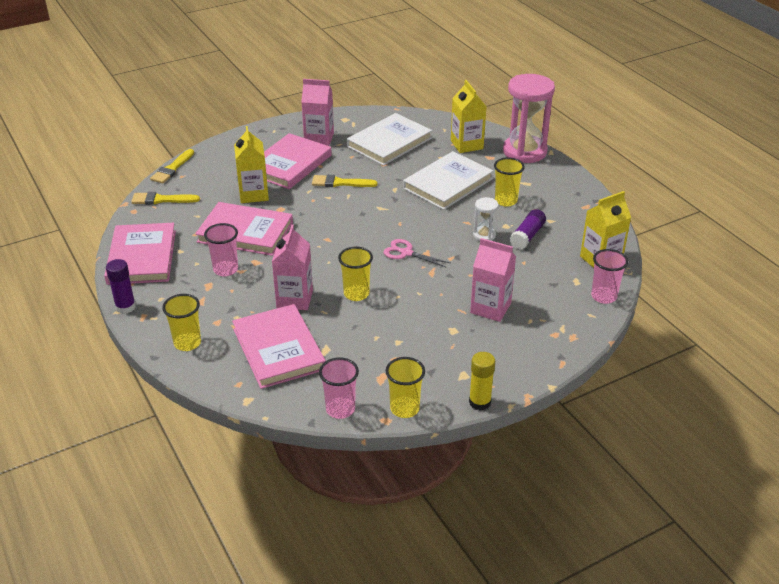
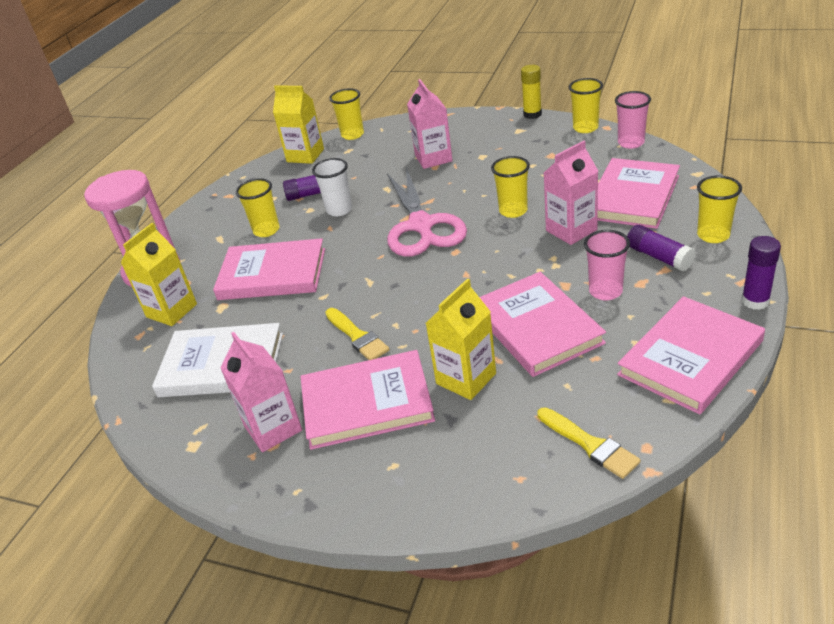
camera: 125 degrees left, 0 degrees up
yellow brush [150,149,194,183] -> none
pink scissors [383,239,450,268] -> pink scissors [387,167,467,257], size x2.09
white book [403,151,493,210] -> pink book [213,238,325,300]
white hourglass [473,197,498,241] -> white cup [312,158,352,216]
pink cup [591,249,628,304] -> yellow cup [329,88,364,140]
none -> purple glue stick [627,225,696,271]

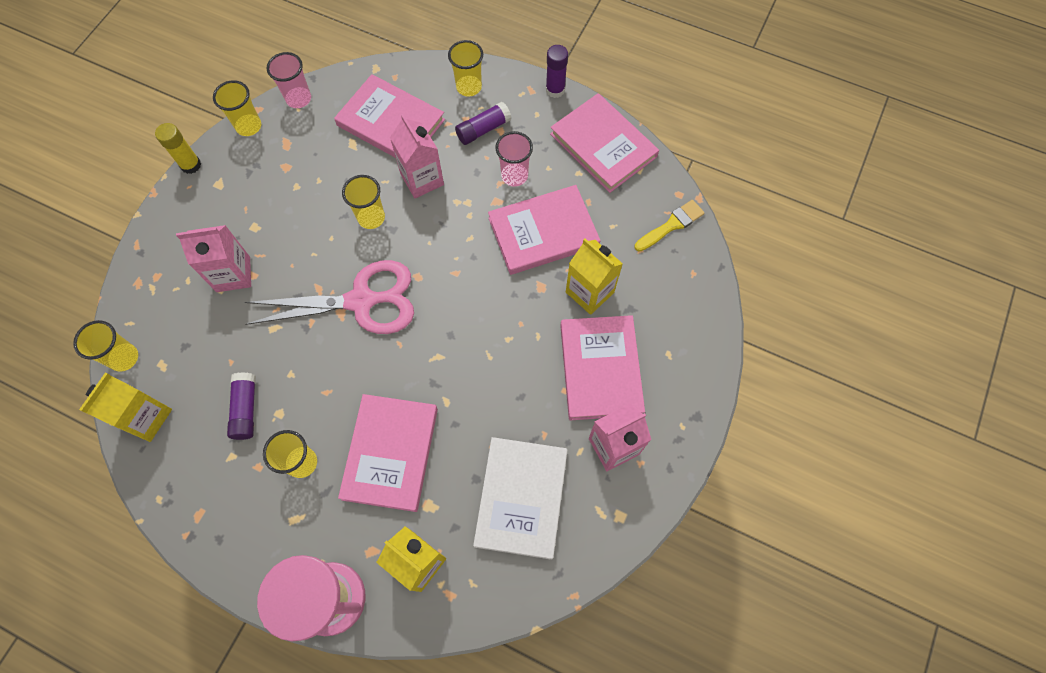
camera: 90 degrees left, 30 degrees up
white cup [312,158,352,216] -> none
yellow brush [325,308,390,360] -> none

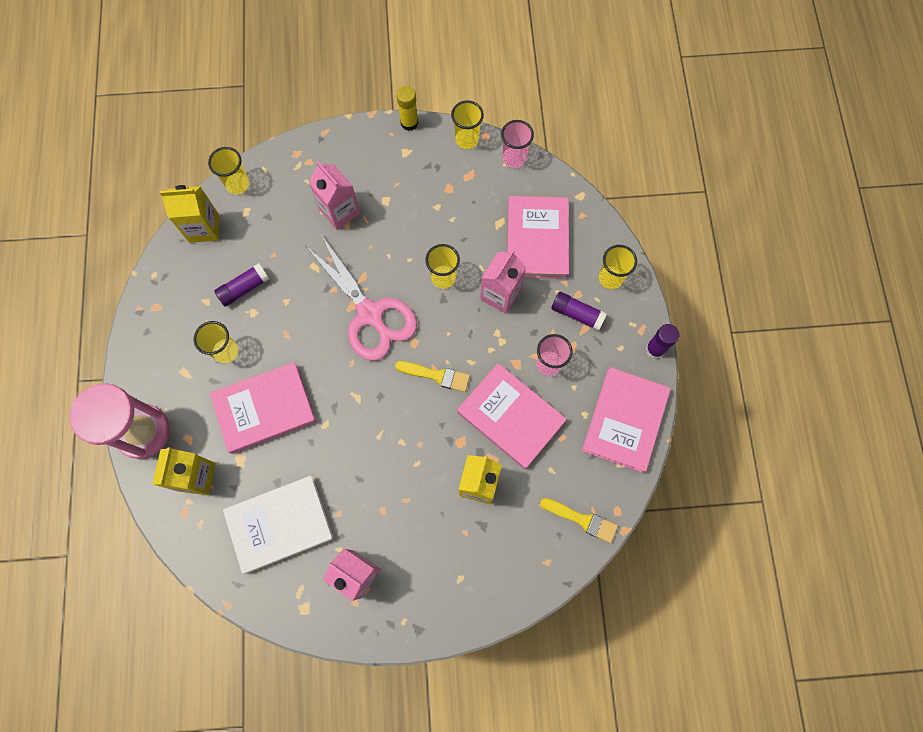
camera: 60 degrees right, 5 degrees up
pink book [560,315,645,420] -> none
none -> yellow brush [395,361,470,392]

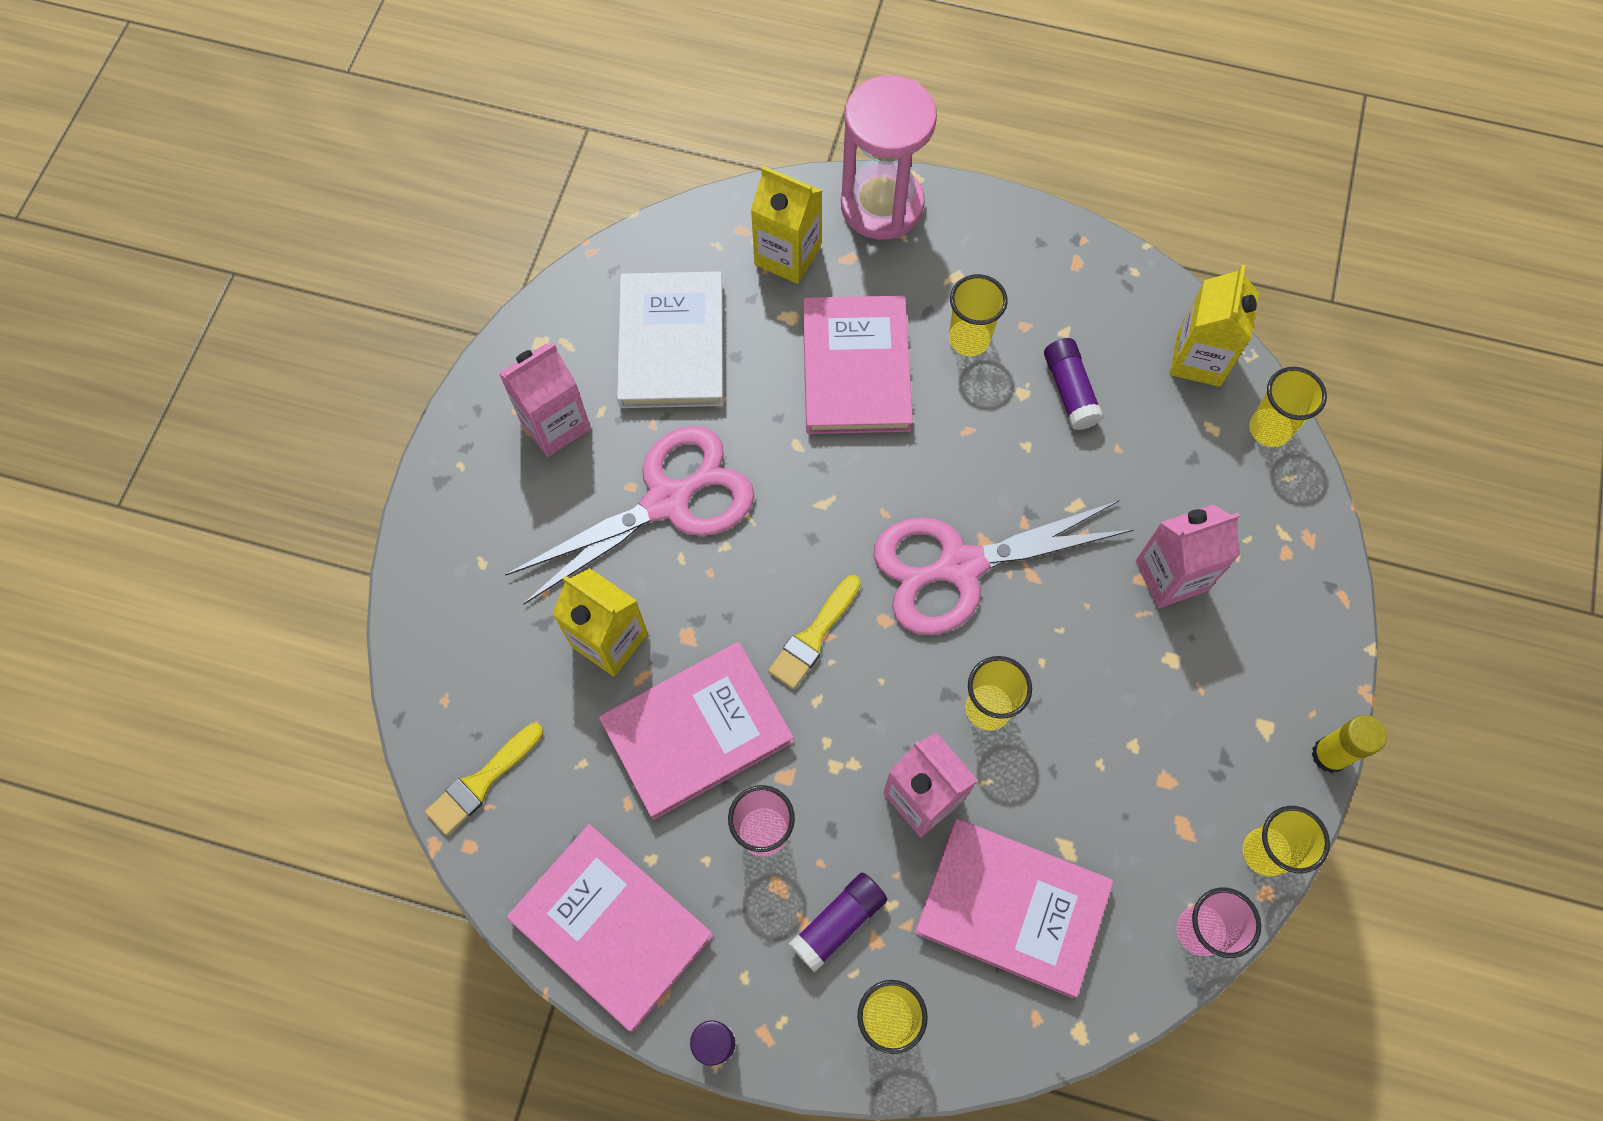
camera: 110 degrees right, 5 degrees down
none -> pink scissors [505,426,754,605]

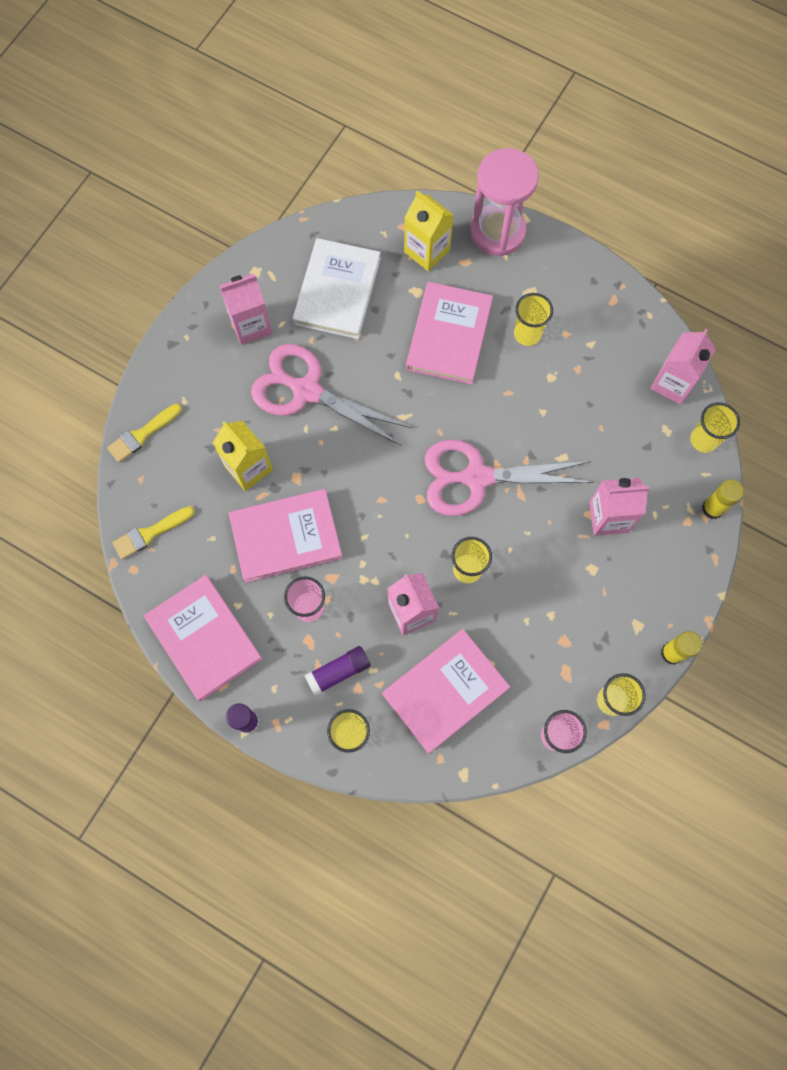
camera: 15 degrees right, 5 degrees up
pink scissors [505,426,754,605] -> pink scissors turned 135 degrees counterclockwise [251,344,412,446]
yellow brush [768,575,861,689] -> yellow brush moved to [107,404,182,463]
pink book [914,819,1113,998] -> pink book turned 75 degrees counterclockwise [382,629,510,754]
purple glue stick [1044,338,1104,430] -> none
yellow carton [1170,265,1259,387] -> pink carton [650,329,716,404]
none -> yellow glue stick [702,479,744,519]

